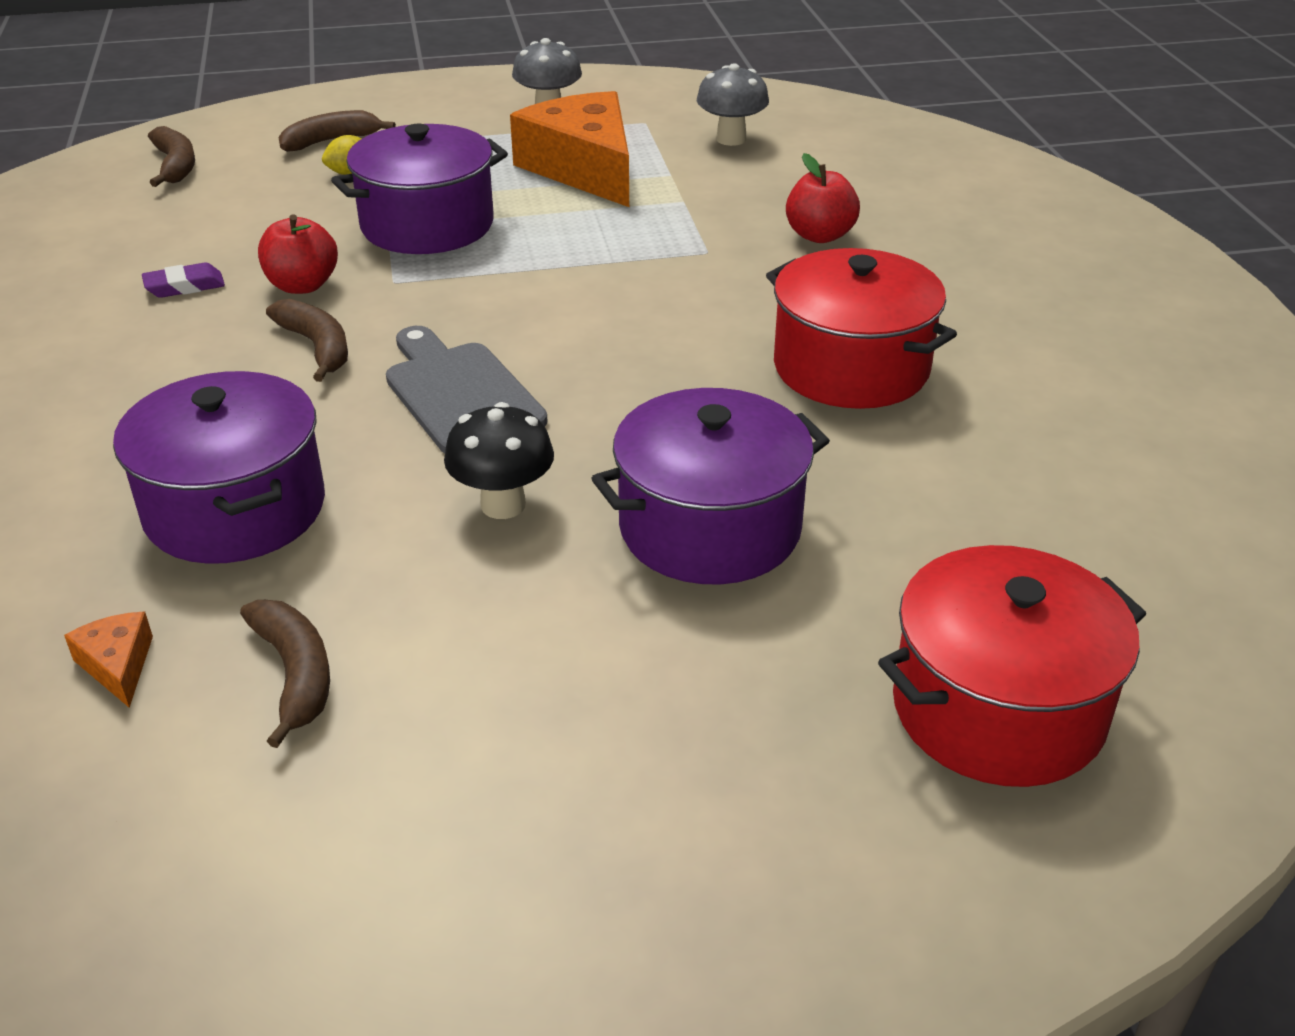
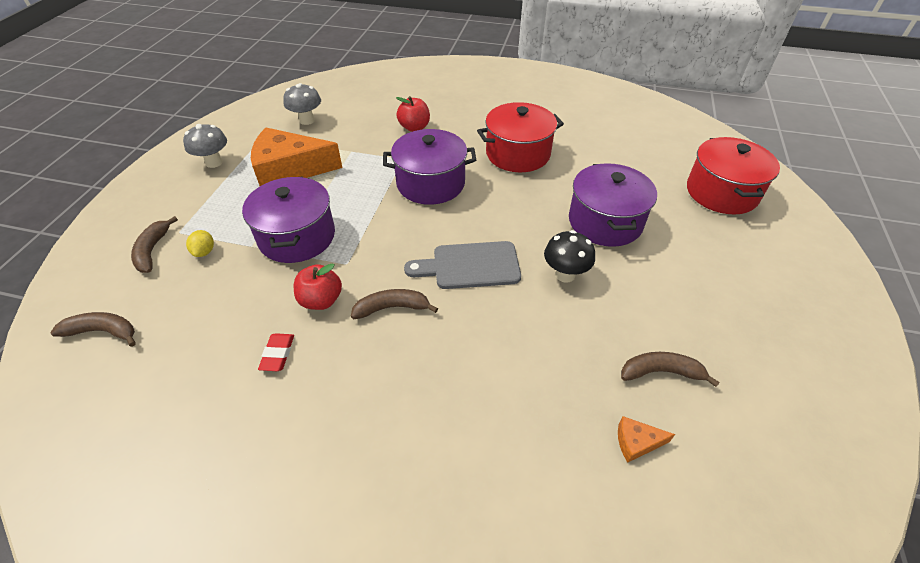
camera: 65 degrees left, 10 degrees up
purple pot [113,371,325,564] -> purple pot moved to [383,129,476,205]
purple eraser [142,263,225,298] -> red eraser [258,333,294,371]

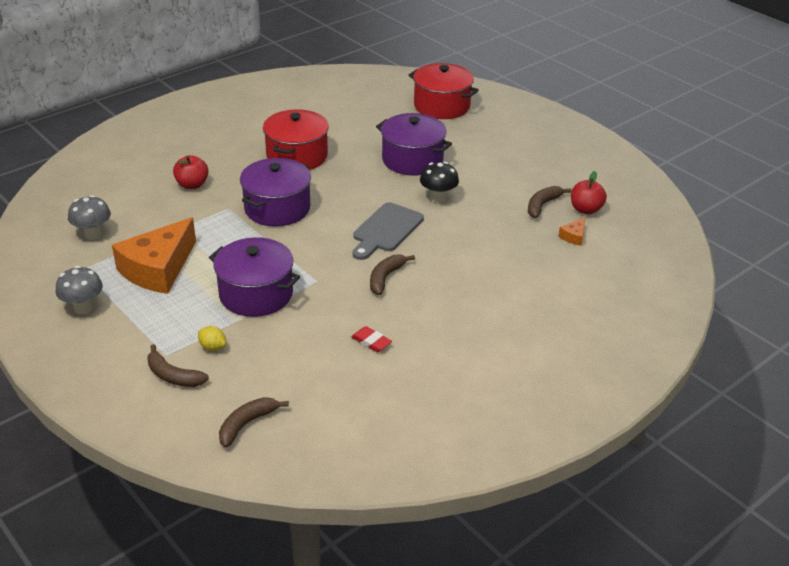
camera: 55 degrees left, 10 degrees down
red apple [294,263,342,310] -> red apple moved to [571,171,607,215]

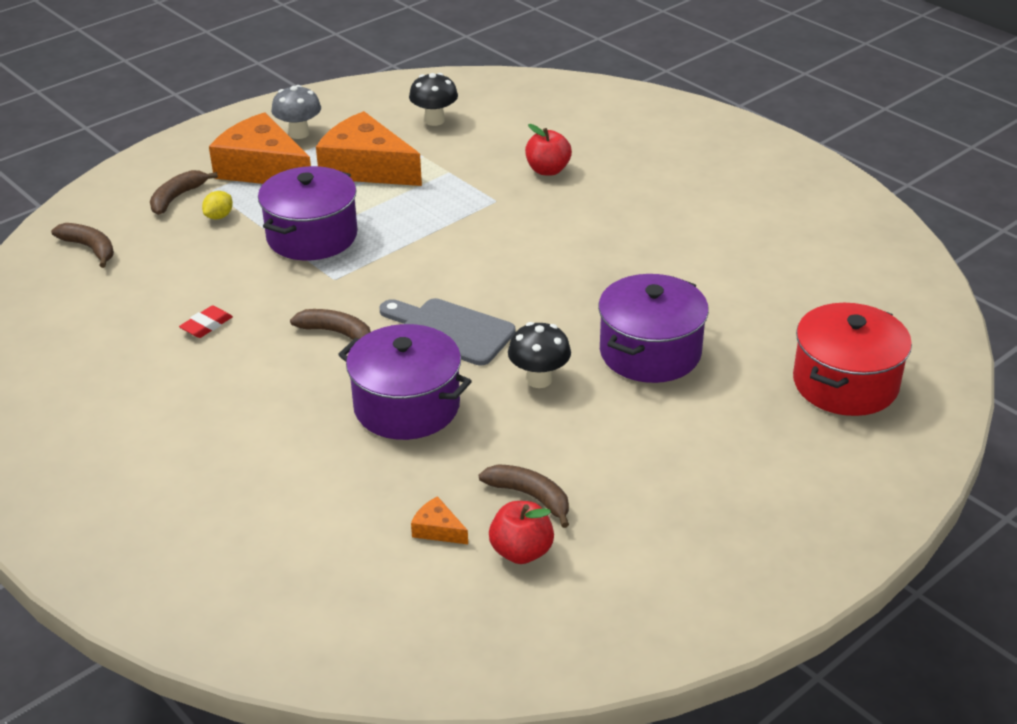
camera: 90 degrees right, 0 degrees up
grey mushroom [68,195,111,240] -> black mushroom [409,73,458,126]
purple pot [240,158,311,227] -> purple pot moved to [338,324,472,440]
red pot [263,109,329,170] -> none
none -> orange cheese [209,112,311,184]

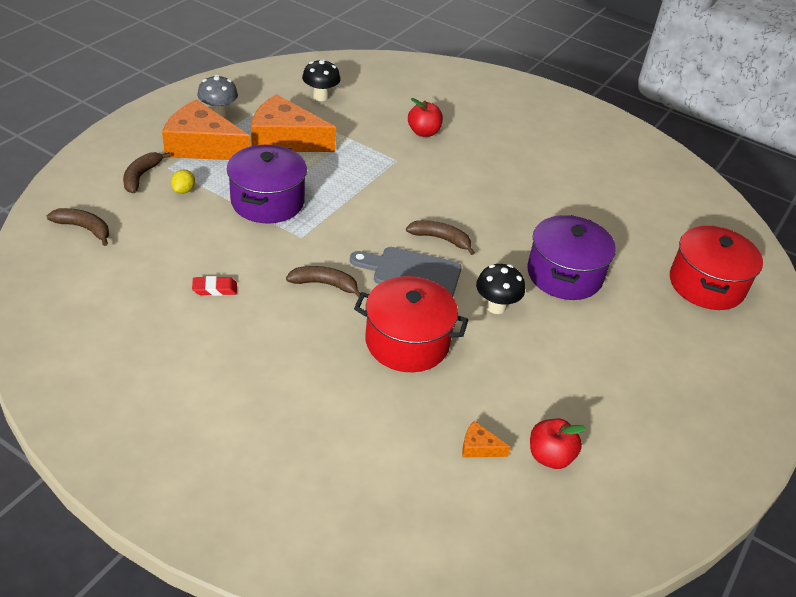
camera: 20 degrees left, 5 degrees up
red eraser [179,306,233,338] -> red eraser turned 60 degrees clockwise [192,276,237,296]
purple pot [338,324,472,440] -> red pot [354,276,468,372]
brown banana [479,464,569,528] -> brown banana moved to [406,220,475,255]

